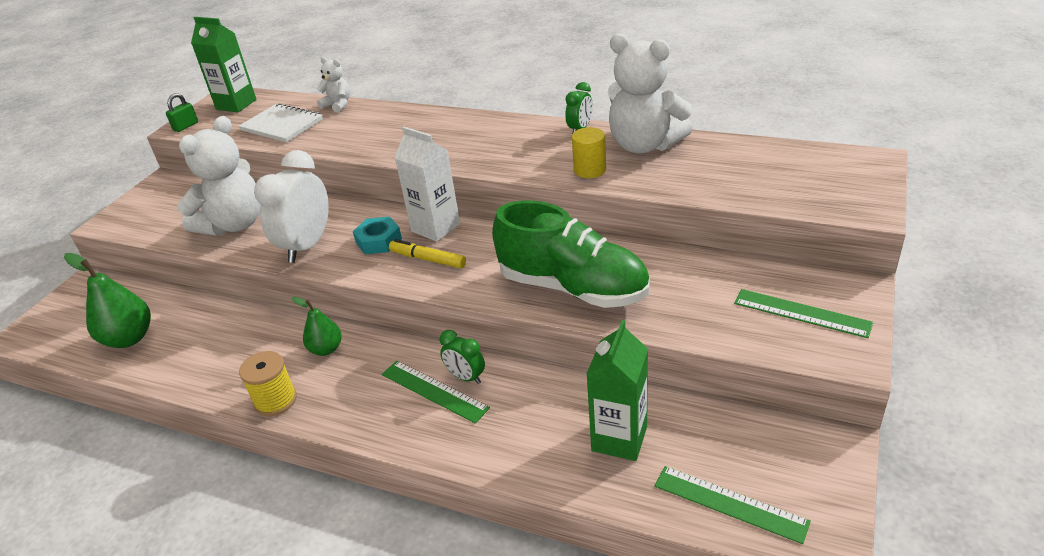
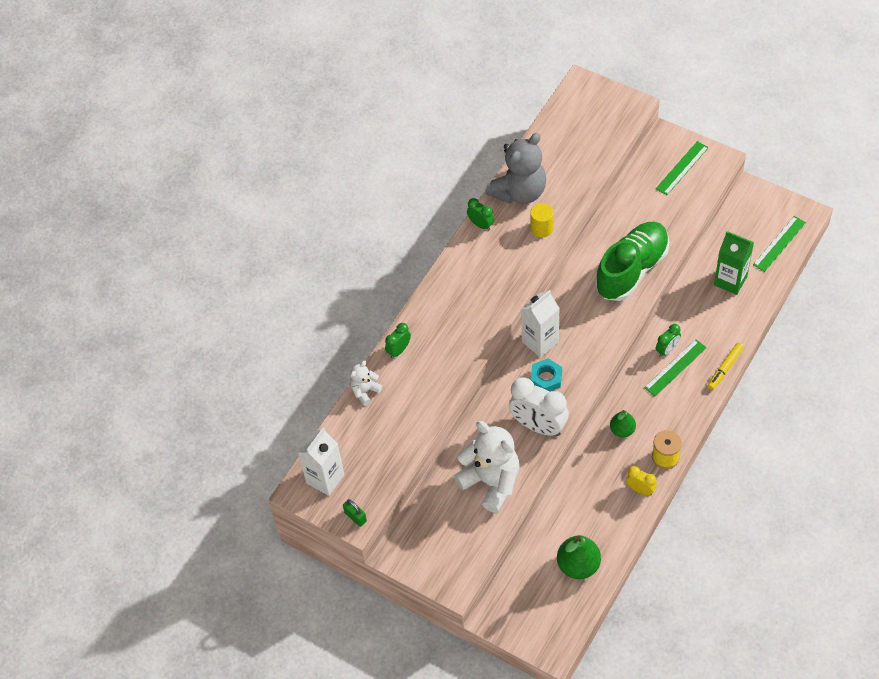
camera: 80 degrees left, 20 degrees up
green carton [191,17,256,112] -> white carton [298,428,345,496]
white notebook [238,103,323,143] -> none
yellow marker [389,239,466,268] -> yellow marker moved to [707,343,744,390]
white teddy bear [608,33,693,154] -> grey teddy bear [485,133,546,204]
none -> green clock [385,323,411,359]
none -> yellow clock [626,466,657,496]

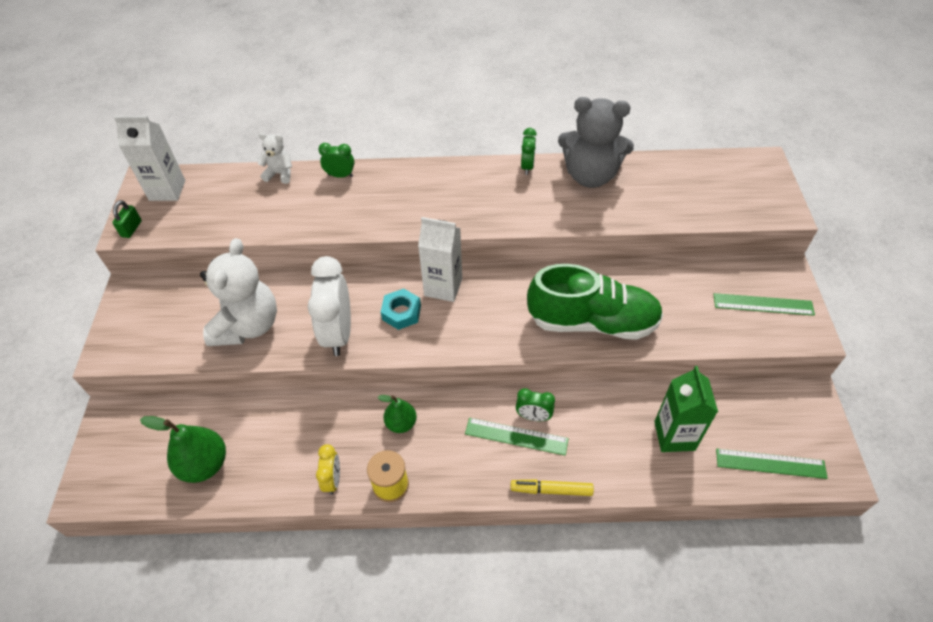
camera: 55 degrees right, 5 degrees down
yellow cylinder [530,203,554,237] -> none

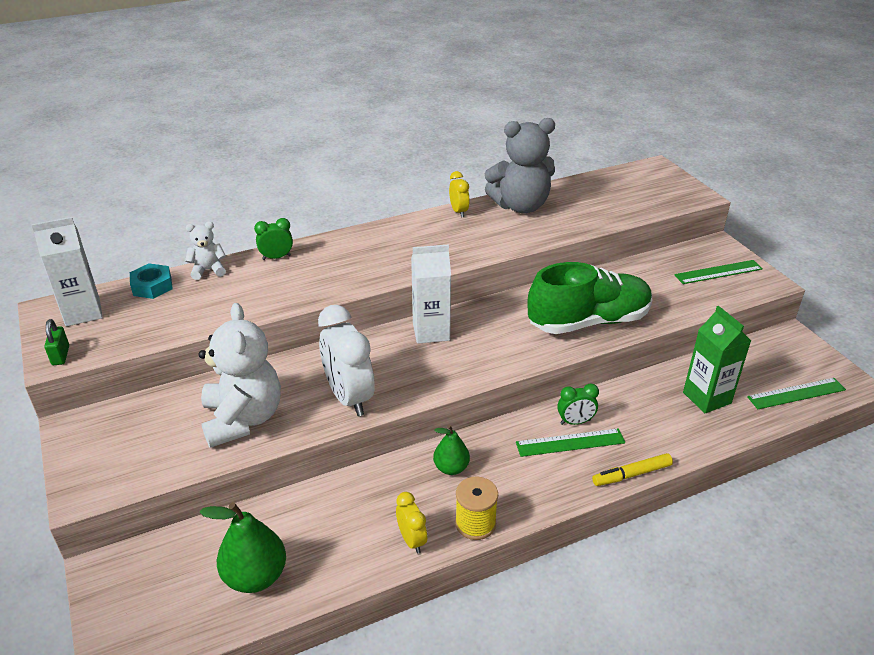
camera: 25 degrees left, 15 degrees down
turquoise nut [381,289,421,330] -> turquoise nut moved to [130,263,173,299]
green clock [521,128,537,175] -> yellow clock [449,171,470,218]

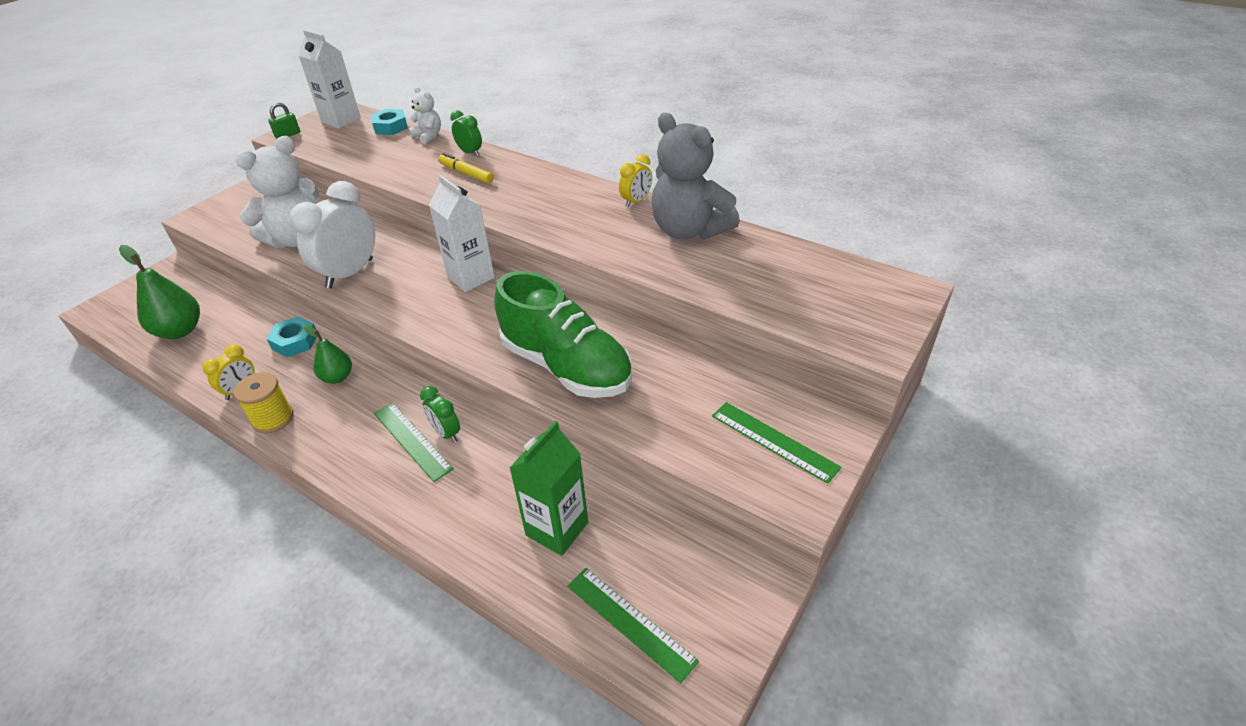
camera: 60 degrees right, 5 degrees up
yellow marker [592,453,673,486] -> yellow marker moved to [438,153,494,184]
none -> turquoise nut [267,316,317,357]

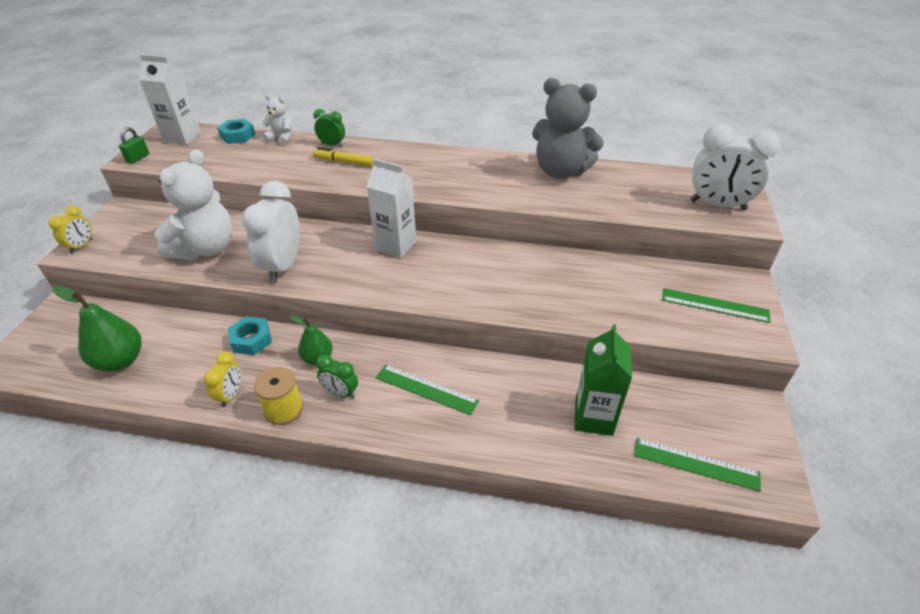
camera: 25 degrees left, 0 degrees up
green clock [420,386,460,443] -> green clock moved to [316,354,358,399]
green shoe [494,271,632,398] -> none
yellow clock [619,154,652,207] -> yellow clock moved to [48,205,92,253]
none -> white clock [690,124,781,210]

